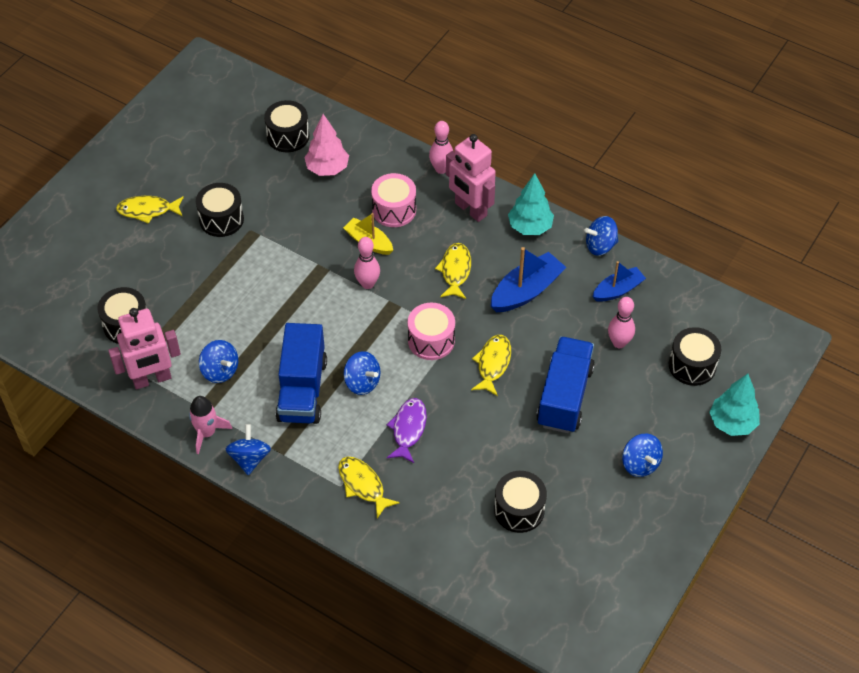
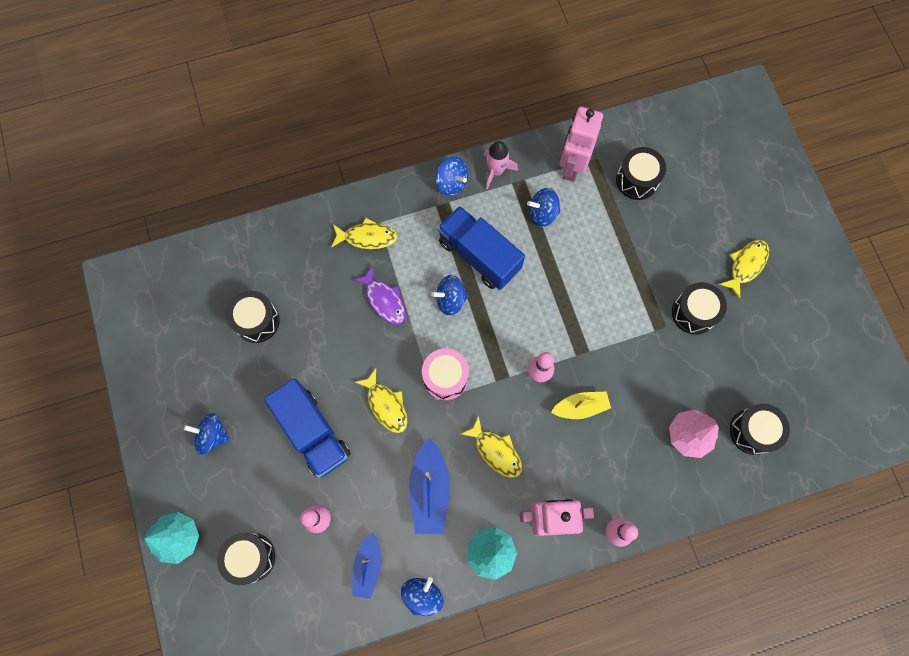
camera: 130 degrees right, 20 degrees up
pink drum [371,173,416,227] -> none

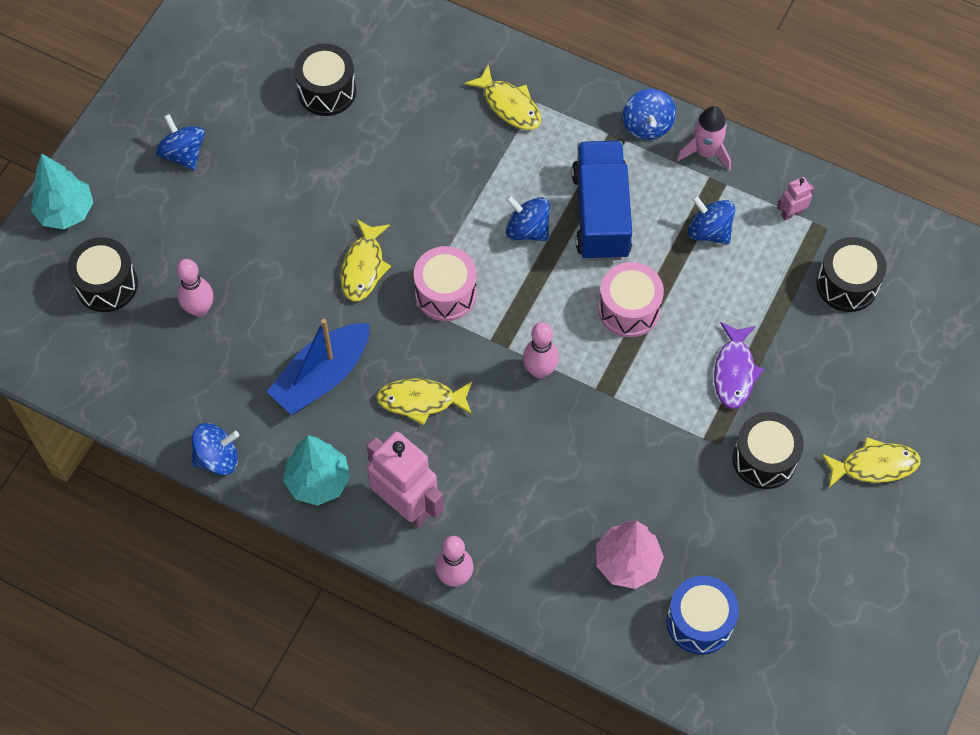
camera: 45 degrees right, 10 degrees down
blue truck [264,378,351,478] -> none
blue boat [352,533,381,599] -> none
purple fish [353,265,406,325] -> purple fish moved to [714,322,764,409]
yellow fish [461,416,522,478] -> yellow fish turned 90 degrees clockwise [377,378,472,425]
yellow boat [551,391,611,419] -> none
pink robot [559,107,603,182] -> pink robot [777,177,814,220], size x0.45
black drum [730,404,790,455] -> blue drum [666,576,739,655]
none -> pink drum [598,262,664,337]

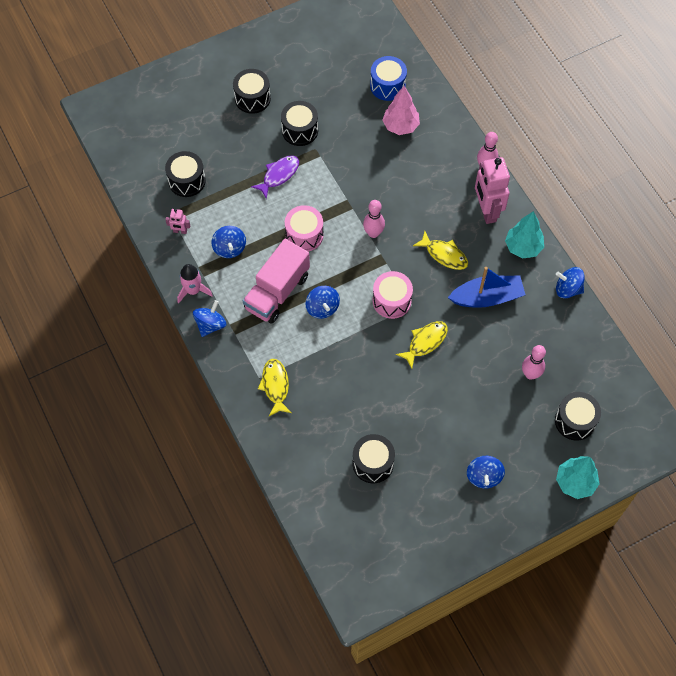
camera: 145 degrees left, 0 degrees up
blue truck [572,141,632,261] -> pink truck [243,239,310,323]
yellow fish [821,437,921,488] -> black drum [233,69,271,114]

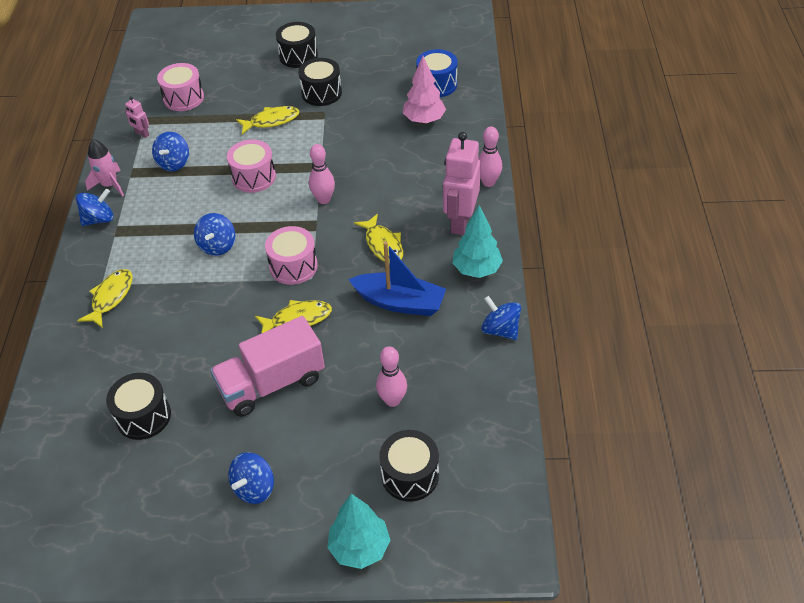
camera: 30 degrees right, 15 degrees down
black drum [165,151,206,197] -> pink drum [157,63,204,111]
pink truck [243,239,310,323] -> pink truck moved to [210,316,325,417]
purple fish [251,156,299,199] -> yellow fish [236,106,299,134]

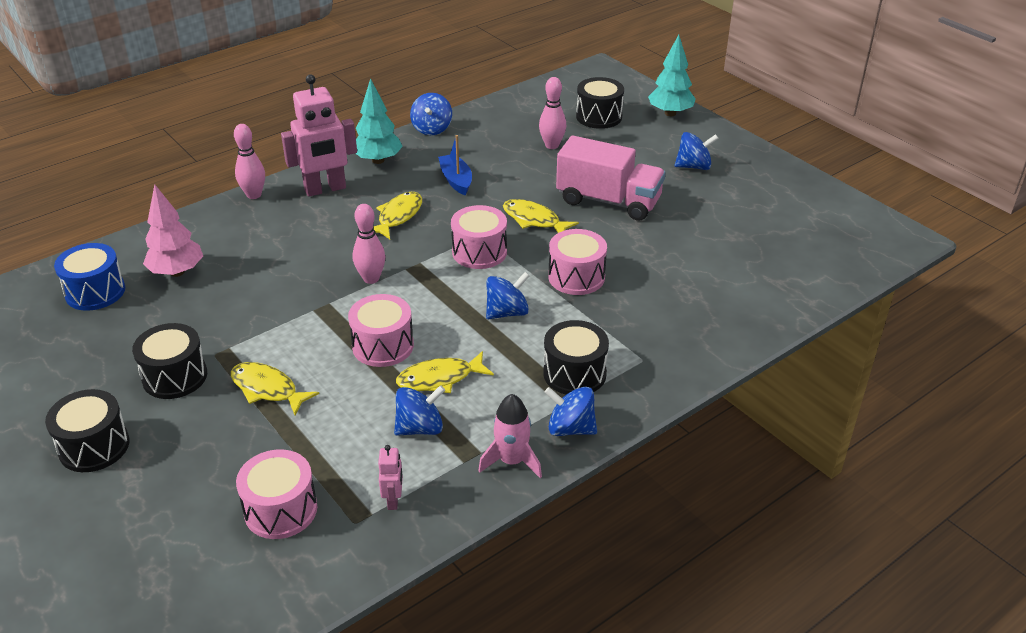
camera: 130 degrees left, 10 degrees down
yellow fish [77,269,132,328] -> yellow fish moved to [396,351,494,393]
black drum [106,373,171,440] -> black drum moved to [543,320,609,395]
blue boat [348,241,446,316] -> blue boat [438,135,472,196], size x0.66
none -> pink drum [548,229,607,295]

